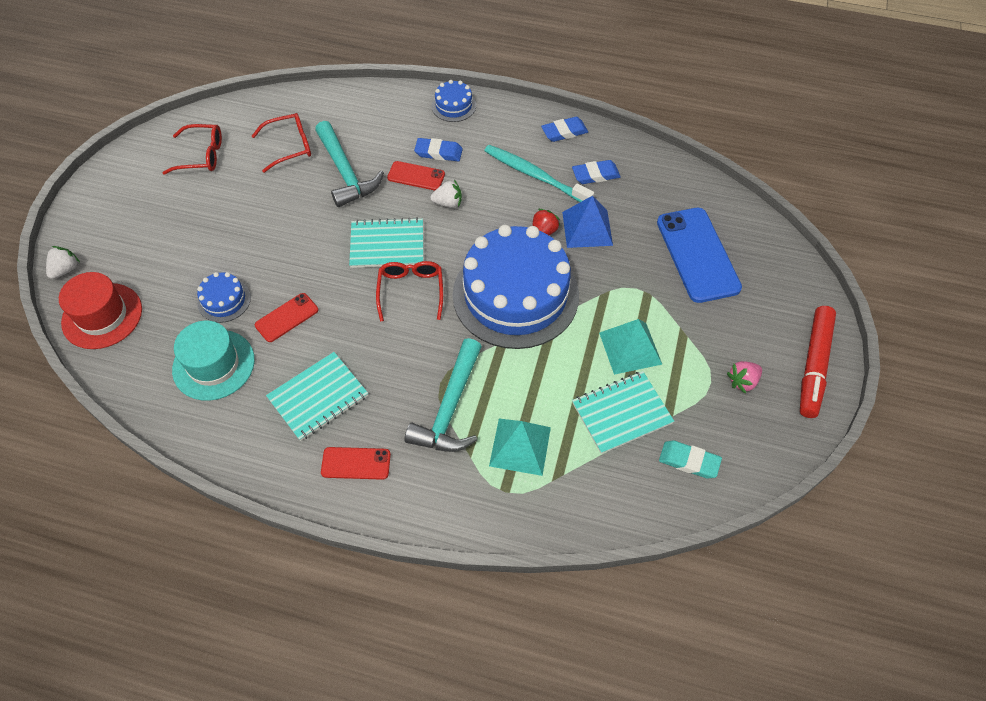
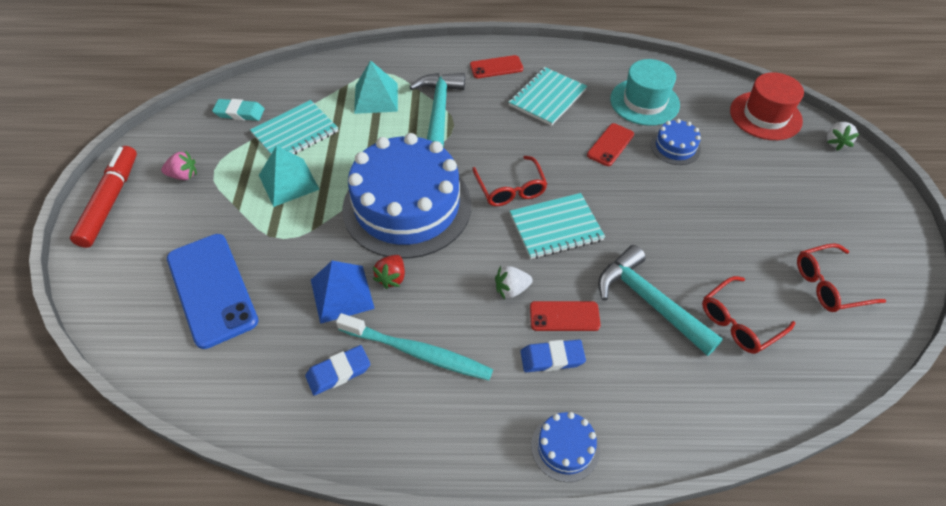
camera: 165 degrees right, 5 degrees down
blue eraser [541,117,588,142] -> none
pink strawberry [727,361,762,394] -> pink strawberry turned 45 degrees clockwise [161,151,197,180]

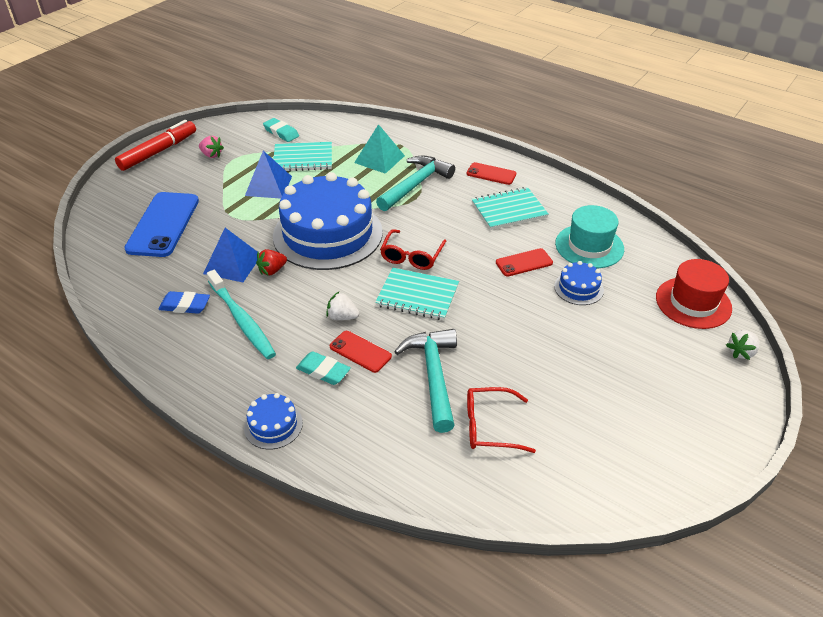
camera: 35 degrees right, 10 degrees down
turquoise pyramid [259,145,320,207] -> blue pyramid [245,151,292,199]
blue eraser [521,340,586,372] -> turquoise eraser [296,351,351,385]
red glasses [797,243,886,312] -> none

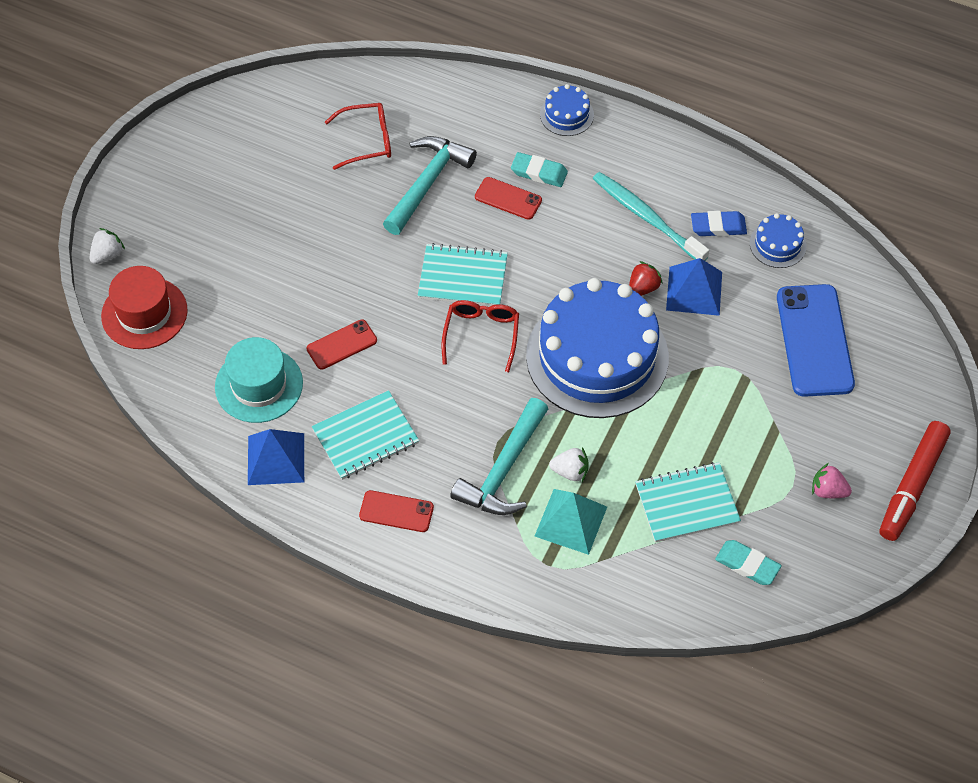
camera: 170 degrees right, 15 degrees up
blue pyramid [245,151,292,199] -> blue pyramid moved to [248,429,304,485]
white strawberry [326,292,359,320] -> white strawberry moved to [549,447,589,482]
turquoise hammer [394,329,457,433] -> turquoise hammer turned 135 degrees counterclockwise [383,136,477,235]
blue cake [554,261,604,305] -> blue cake moved to [750,213,806,268]

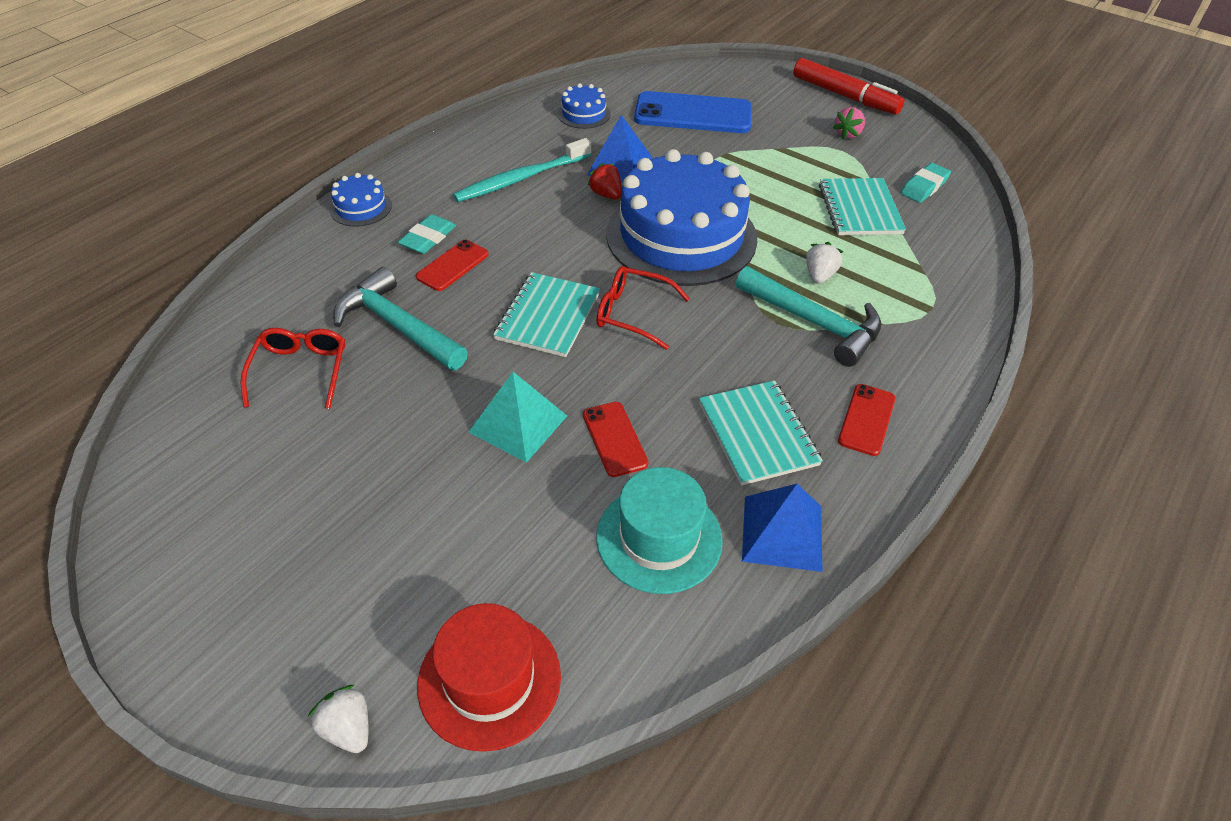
camera: 80 degrees left, 10 degrees down
turquoise pyramid [535,489,607,555] -> turquoise pyramid moved to [469,372,567,463]
blue eraser [691,211,747,237] -> none

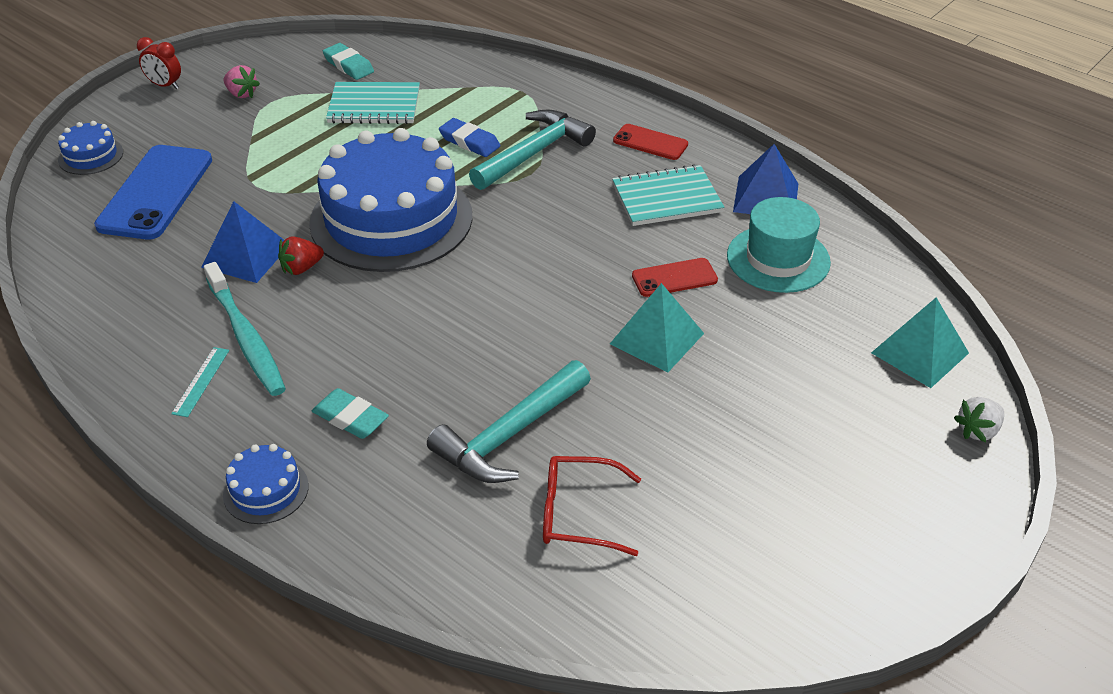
camera: 85 degrees left, 5 degrees down
red phone [416,240,489,291] -> none
red hat [417,603,561,752] -> turquoise pyramid [871,297,969,388]
turquoise notebook [493,272,600,357] -> none
blue cake [557,83,611,129] -> blue cake moved to [58,121,123,175]
red glasses [596,266,690,350] -> none
red marker [793,58,904,115] -> red clock [137,37,181,89]
white strawberry [806,242,844,284] -> blue eraser [439,118,500,157]
none -> turquoise ruler [171,347,229,417]

